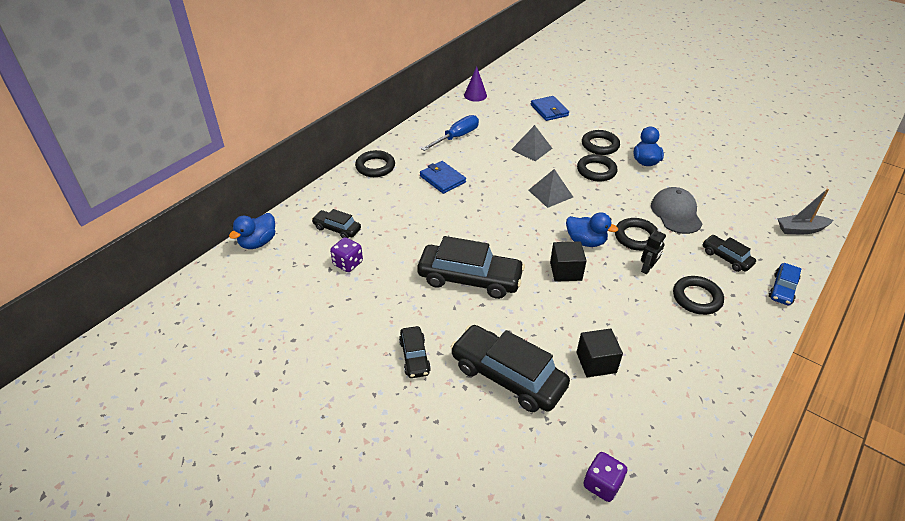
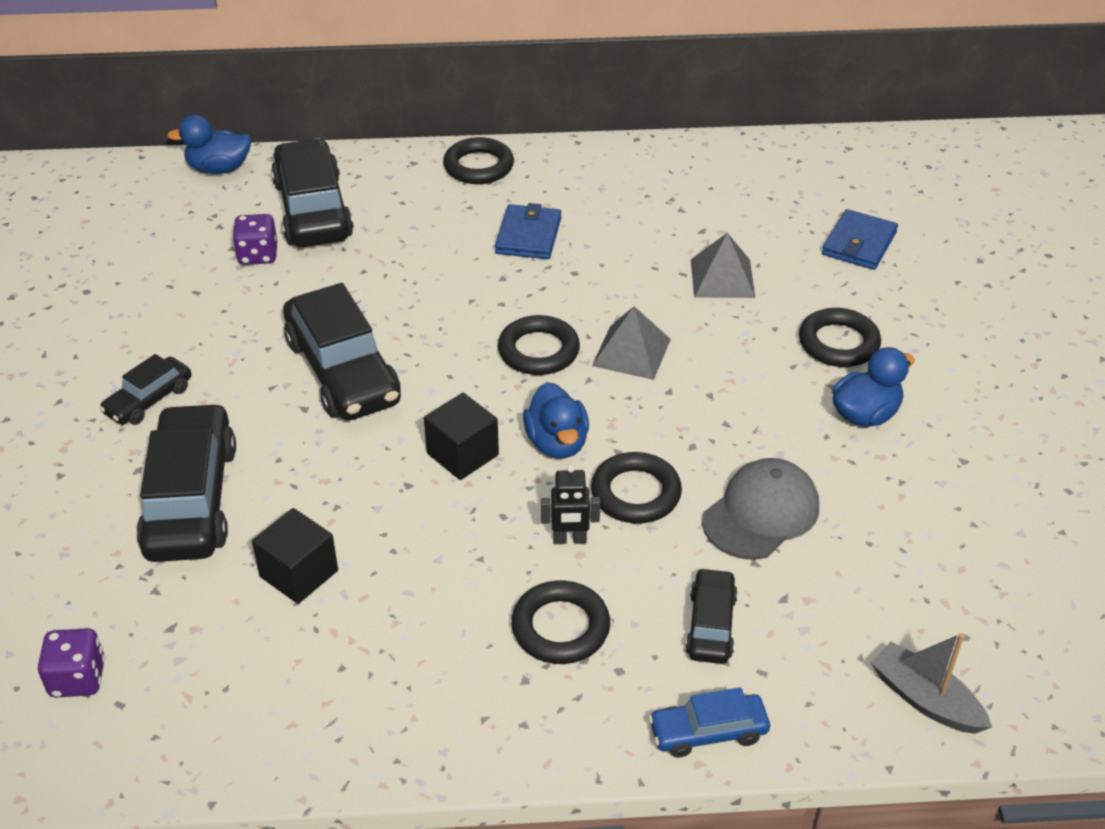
camera: 50 degrees right, 0 degrees up
black car [312,209,361,238] -> black car [271,138,354,247], size x1.93
blue screwdriver [421,115,479,151] -> none
purple cone [464,66,487,102] -> none
black ring [577,154,617,181] -> black ring moved to [498,315,580,375]

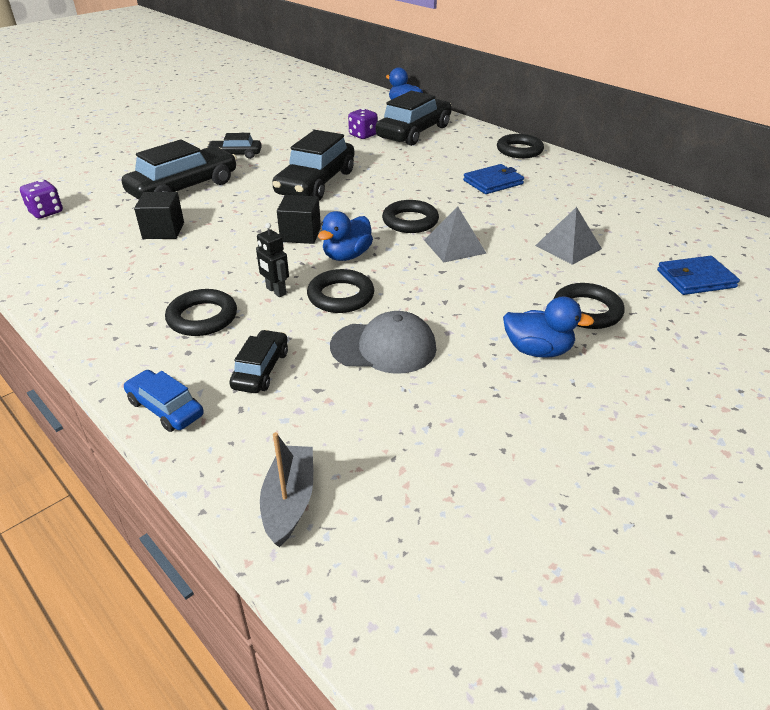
camera: 50 degrees right, 5 degrees down
black car [685,568,738,664] -> black car turned 45 degrees counterclockwise [229,330,288,393]

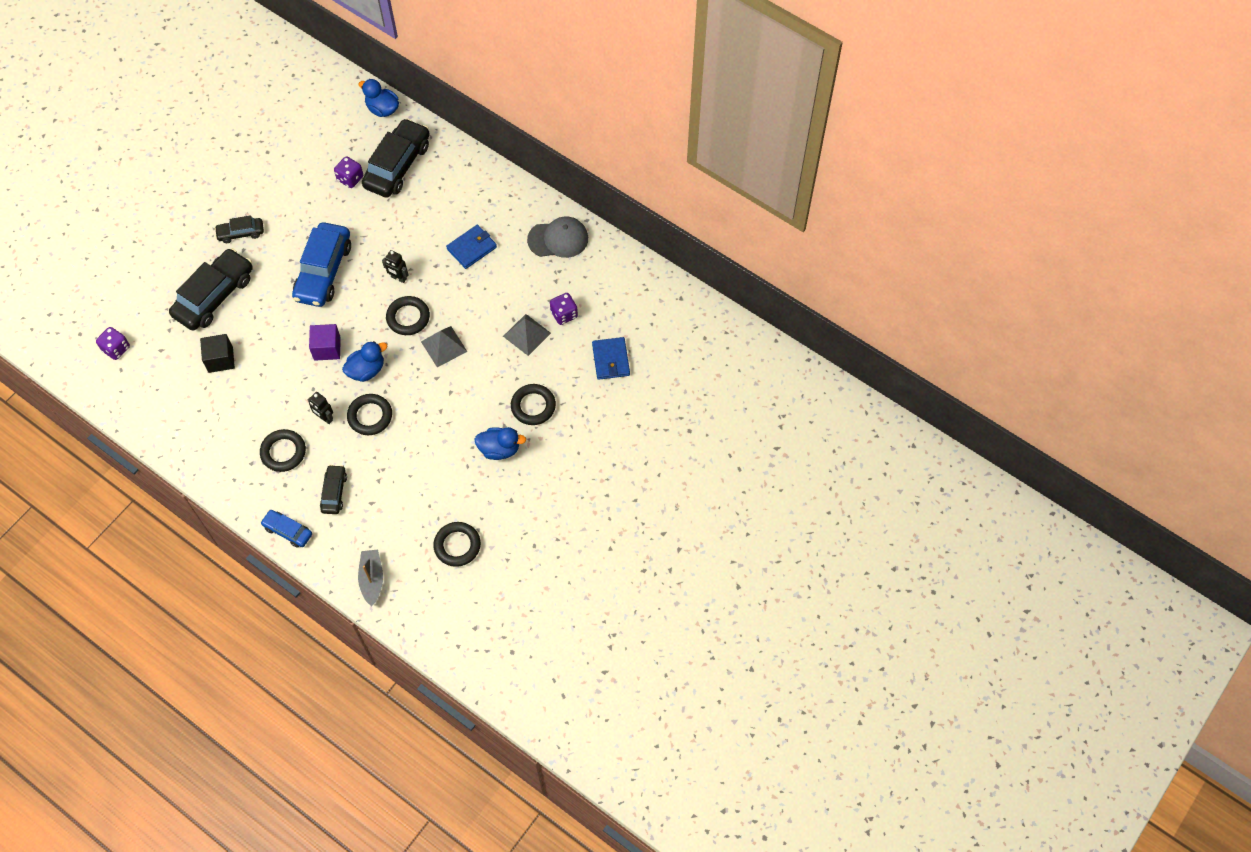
camera: 10 degrees left, 25 degrees up
black car [272,130,354,200] -> blue car [292,222,351,307]
black cube [277,195,321,244] -> purple cube [309,324,341,361]
blue duck [318,211,373,261] -> blue duck turned 150 degrees counterclockwise [342,341,388,382]
grey cap [330,311,436,374] -> grey cap moved to [527,217,588,258]
black ring [497,134,544,158] -> black ring moved to [433,522,481,567]
blue wallet [657,256,740,295] -> blue wallet turned 75 degrees counterclockwise [592,337,630,380]
none -> black robot [382,250,408,283]
none -> purple dice [550,293,578,325]

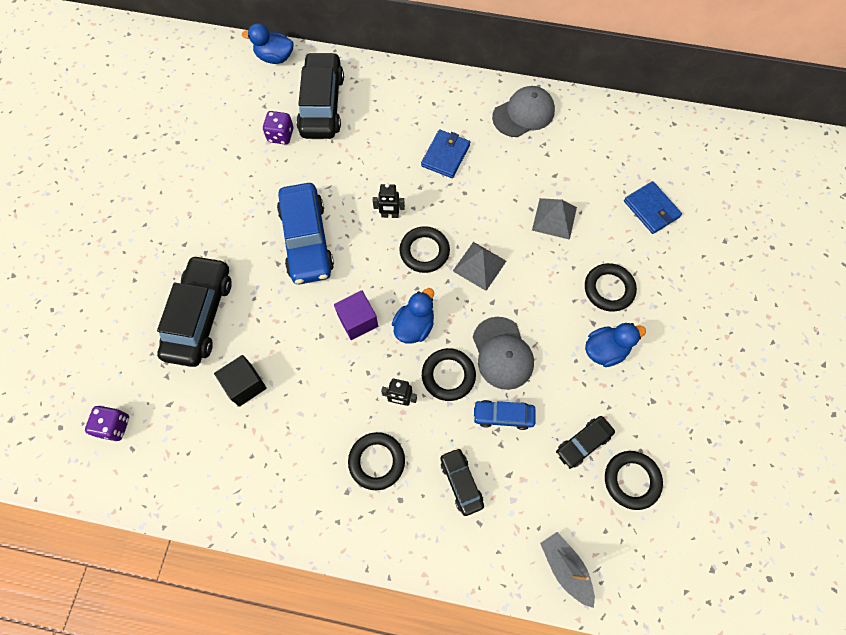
camera: 25 degrees left, 5 degrees up
black car [215,215,264,243] -> black car moved to [556,416,615,469]
blue car [260,510,312,548] -> blue car moved to [473,400,536,430]
purple dice [550,293,578,325] -> none
none -> grey cap [473,317,534,390]

